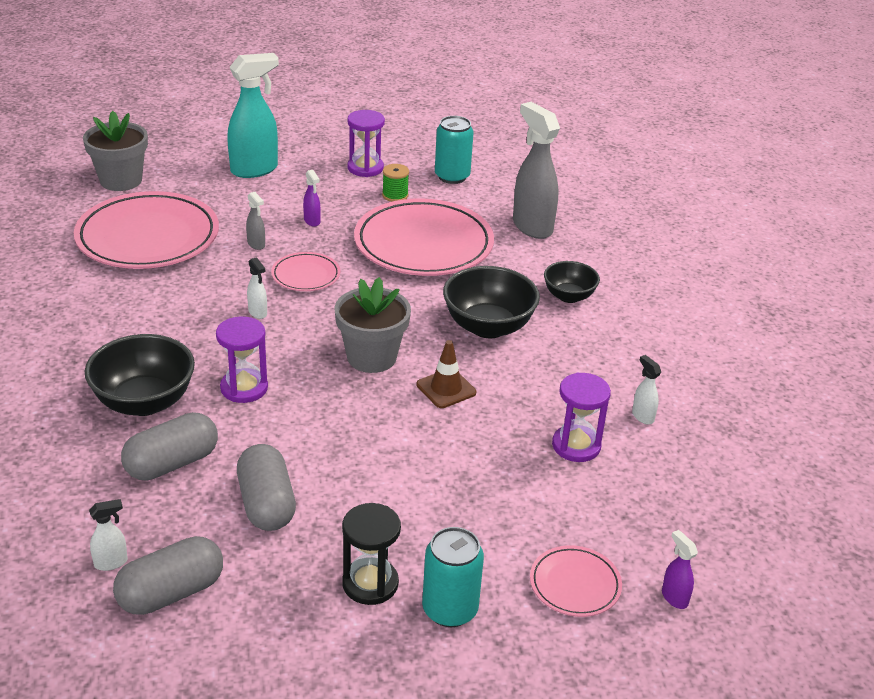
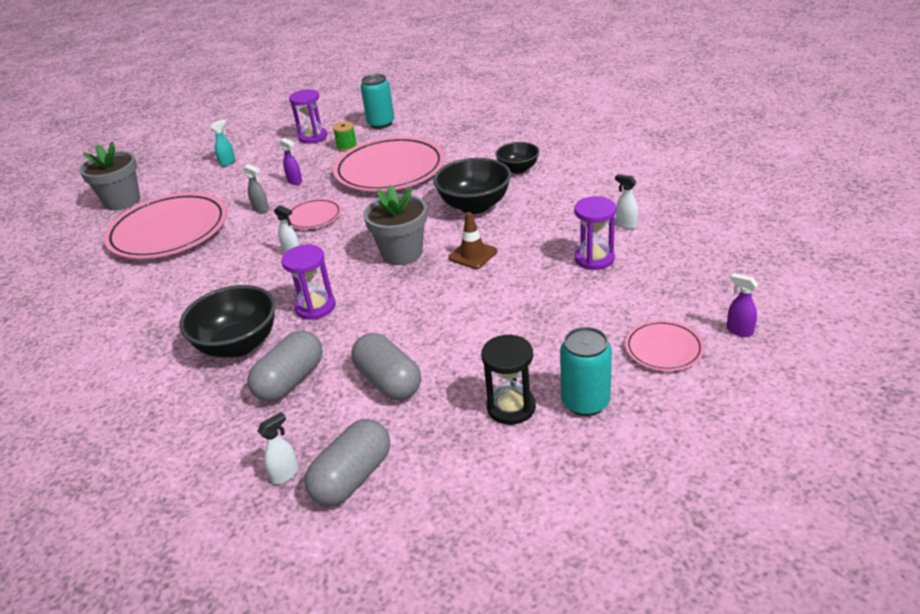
camera: 15 degrees left, 0 degrees up
turquoise spray bottle [227,53,279,178] -> turquoise spray bottle [210,119,235,167], size x0.44
grey spray bottle [513,102,560,239] -> none

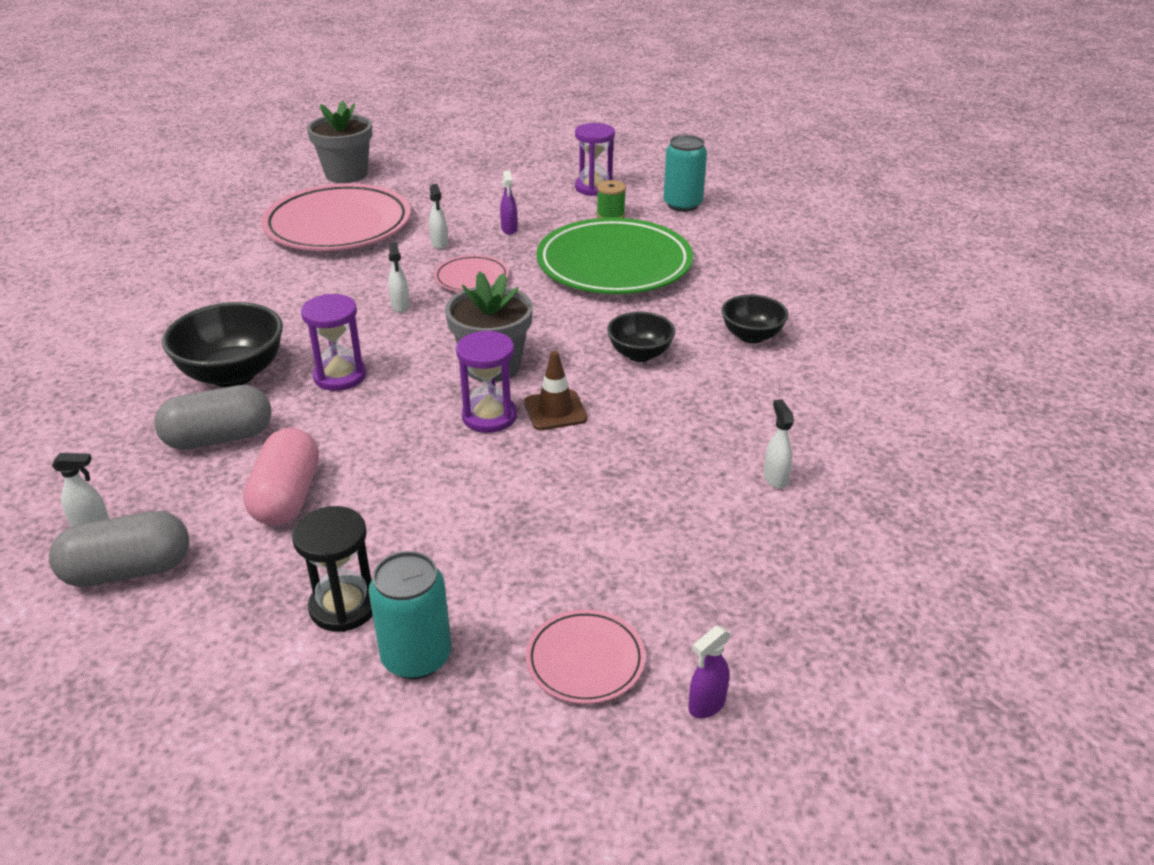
camera: 35 degrees right, 0 degrees up
turquoise spray bottle [210,119,235,167] -> none
grey spray bottle [243,164,269,213] -> white spray bottle [429,184,448,249]
pink plate [333,136,445,192] -> green plate [536,218,693,294]
grey capsule [351,333,421,400] -> pink capsule [243,428,319,526]
black bowl [433,158,511,214] -> black bowl [607,312,676,362], size x0.61
purple hourglass [574,196,616,270] -> purple hourglass moved to [456,330,517,433]
purple spray bottle [727,273,758,337] -> purple spray bottle turned 120 degrees counterclockwise [689,626,731,718]

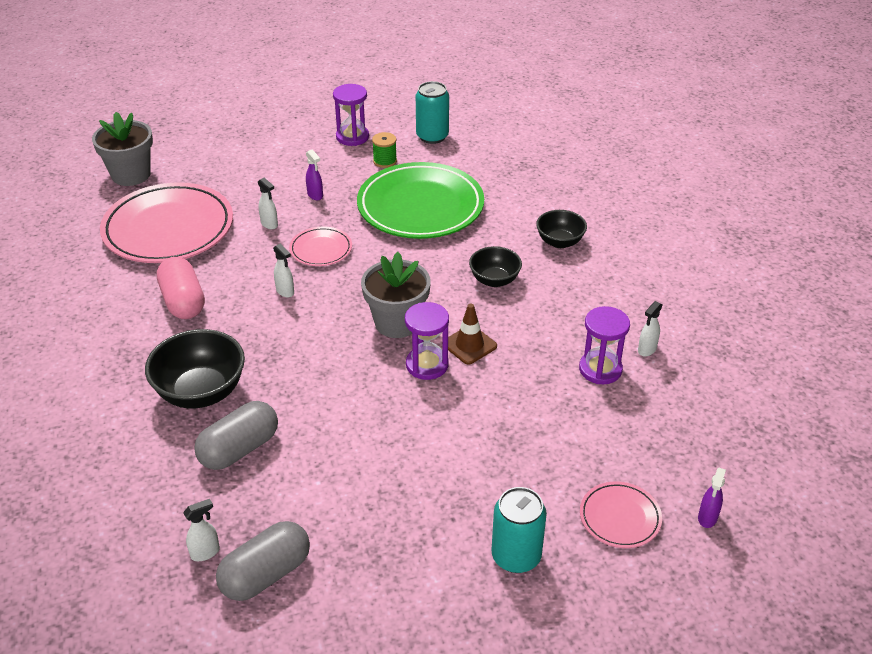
camera: 25 degrees left, 5 degrees up
pink capsule [243,428,319,526] -> pink capsule moved to [157,257,205,319]
black hourglass [292,506,373,632] -> none
purple hourglass [301,294,366,391] -> purple hourglass moved to [579,306,630,384]
white spray bottle [763,399,794,489] -> white spray bottle turned 105 degrees counterclockwise [638,301,662,356]

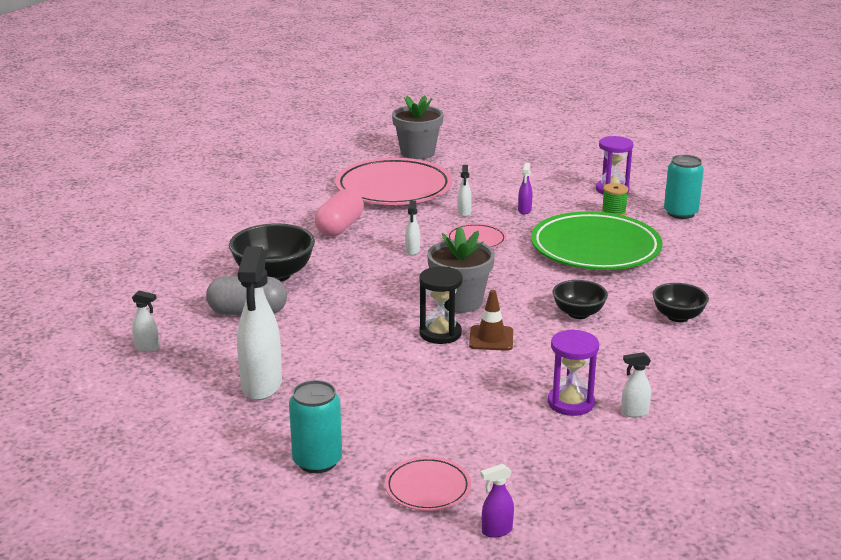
camera: 45 degrees right, 15 degrees down
grey capsule [216,521,310,601] -> none
purple hourglass [405,302,449,380] -> black hourglass [419,266,463,344]
none -> white spray bottle [237,246,282,400]

